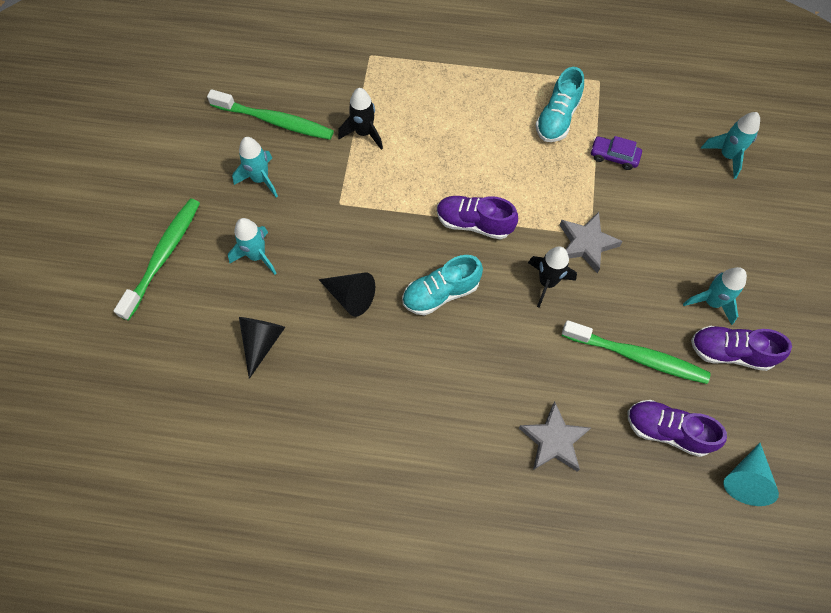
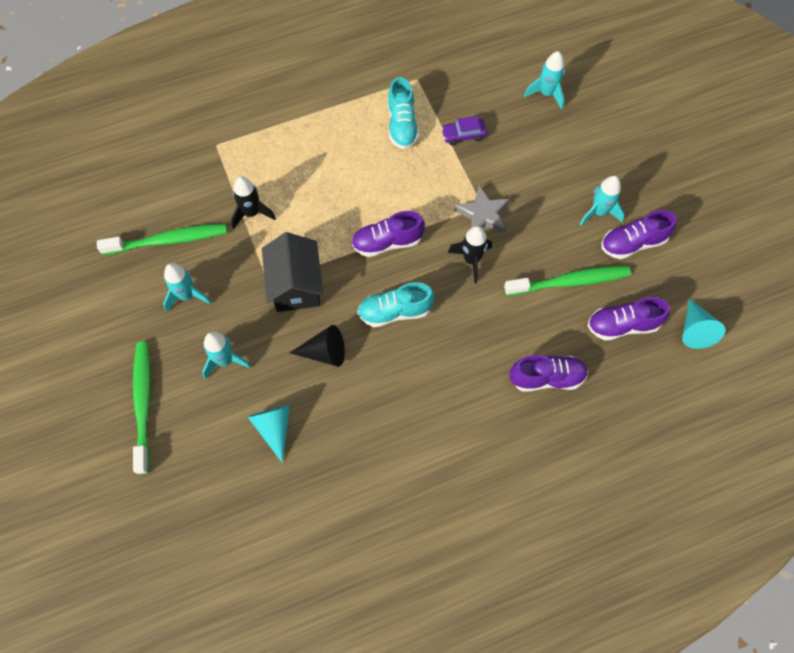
camera: 30 degrees left, 0 degrees up
black cone [239,317,285,379] -> turquoise cone [248,405,290,463]
turquoise shoe [402,255,483,316] -> turquoise shoe turned 45 degrees clockwise [357,282,434,327]
grey star [519,402,591,472] -> purple shoe [509,355,588,392]
none -> black house [262,232,323,312]

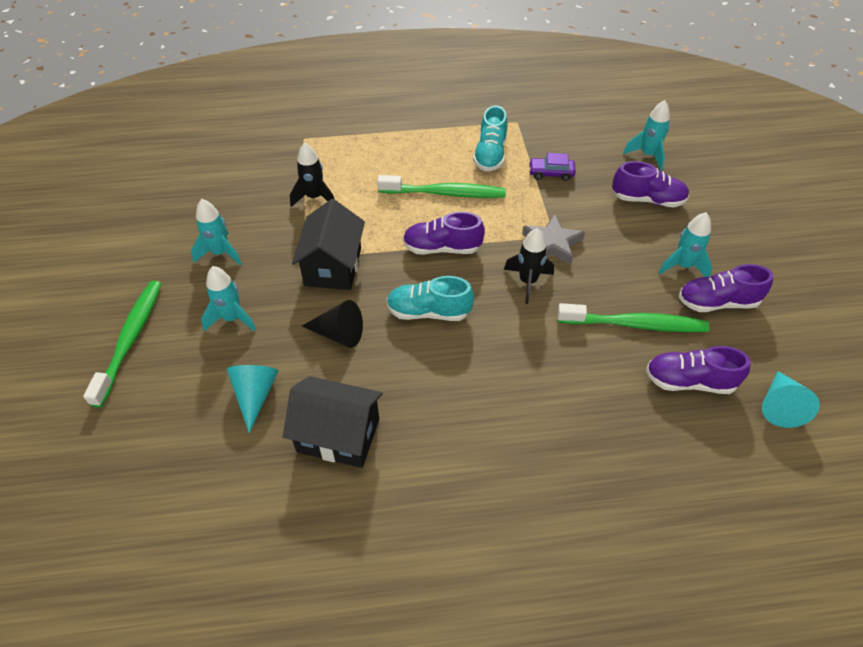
camera: 15 degrees right, 15 degrees down
green toothbrush [97,224,227,255] -> green toothbrush moved to [377,175,506,198]
purple shoe [509,355,588,392] -> purple shoe moved to [612,161,689,208]
none -> black house [283,376,383,468]

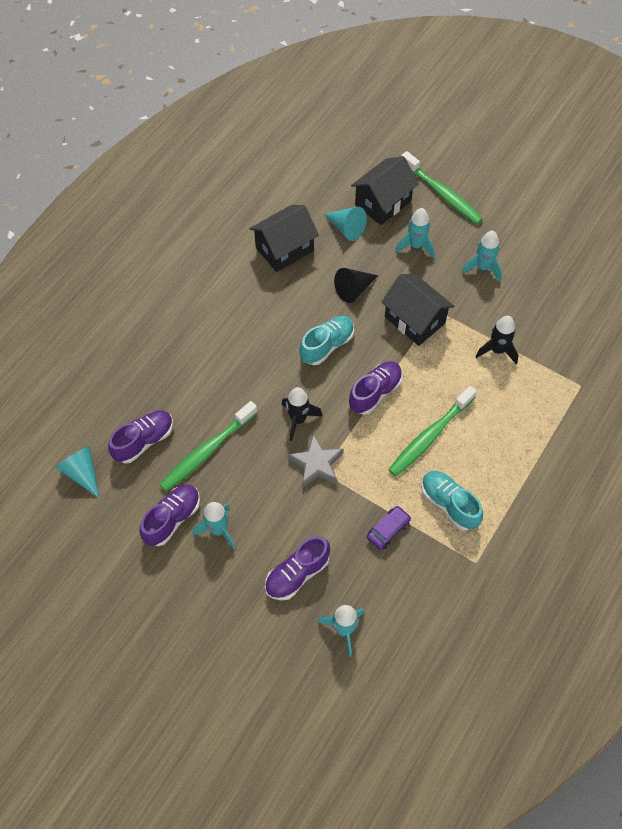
camera: 130 degrees right, 10 degrees up
none -> black house [351,156,419,225]

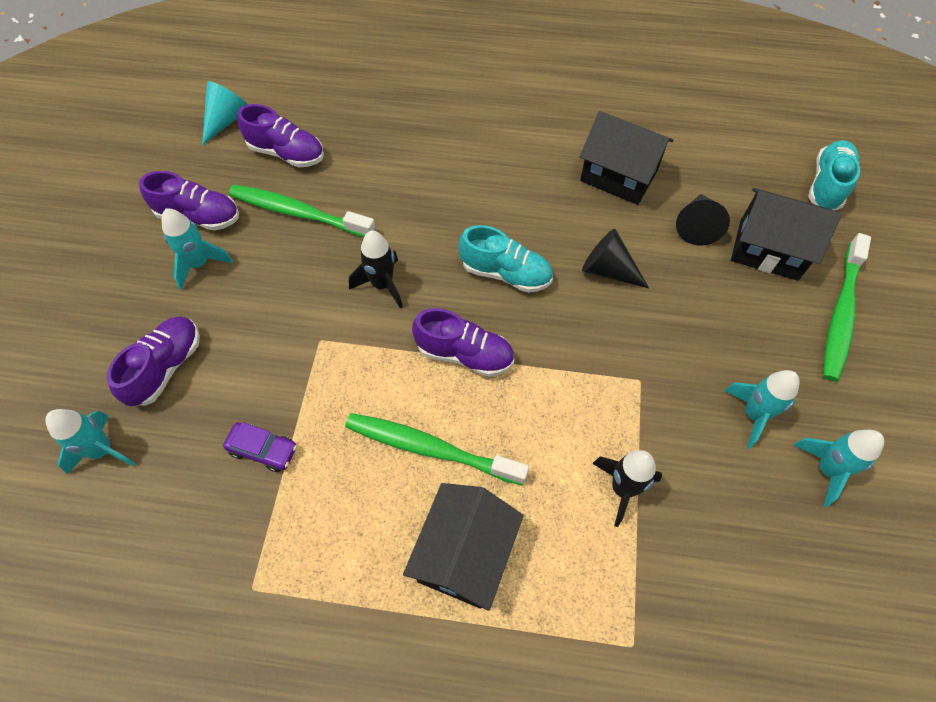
camera: 65 degrees right, 0 degrees up
purple shoe [265,536,330,600] -> purple shoe turned 90 degrees clockwise [107,316,200,406]
grey star [287,434,344,488] -> none
turquoise cone [324,207,367,241] -> black cone [676,194,730,245]
black house [381,274,454,346] -> black house moved to [403,483,524,611]
turquoise rocket [395,208,434,258] -> turquoise rocket moved to [793,430,884,507]
turquoise shoe [421,471,483,531] -> turquoise shoe moved to [808,140,860,210]

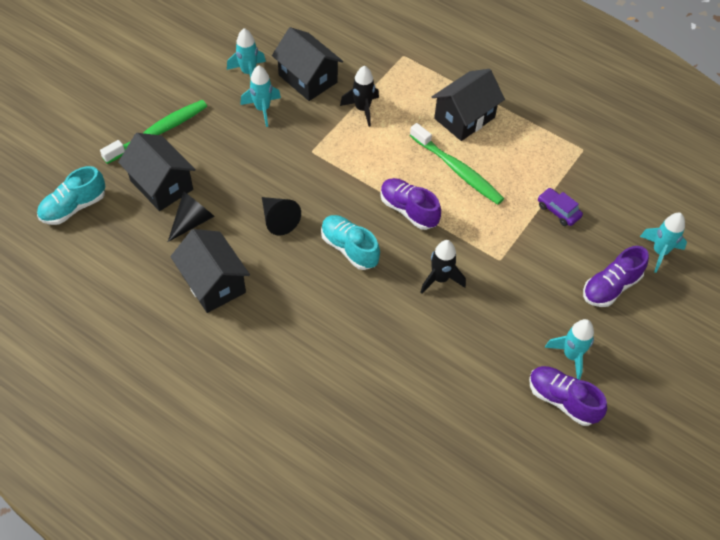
camera: 155 degrees left, 5 degrees down
turquoise cone [202,81,248,145] -> none
green toothbrush [229,185,376,237] -> none
purple shoe [237,104,324,168] -> none
none -> black house [272,27,343,101]

